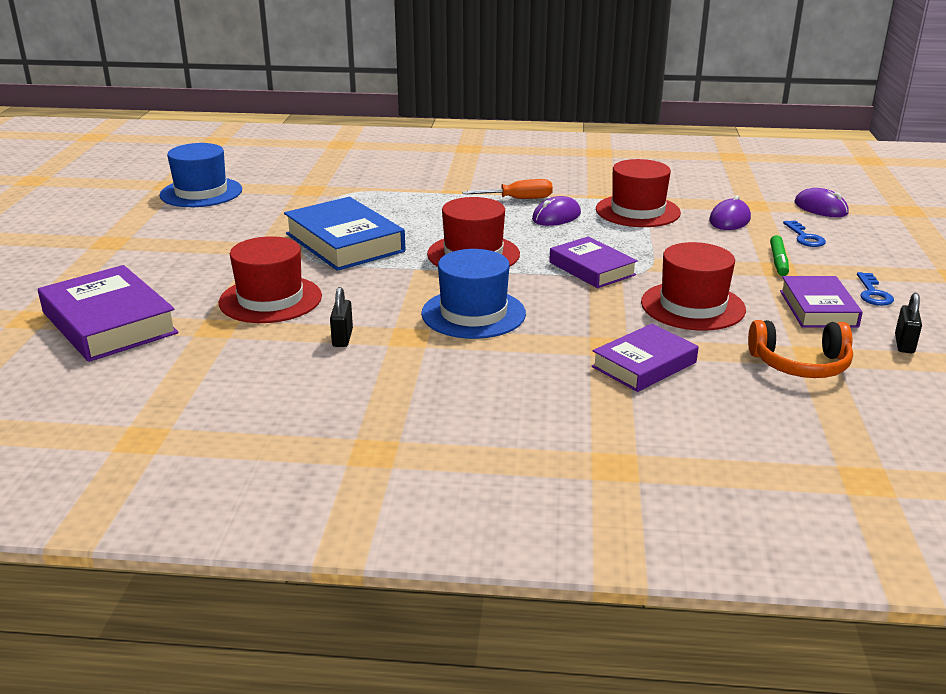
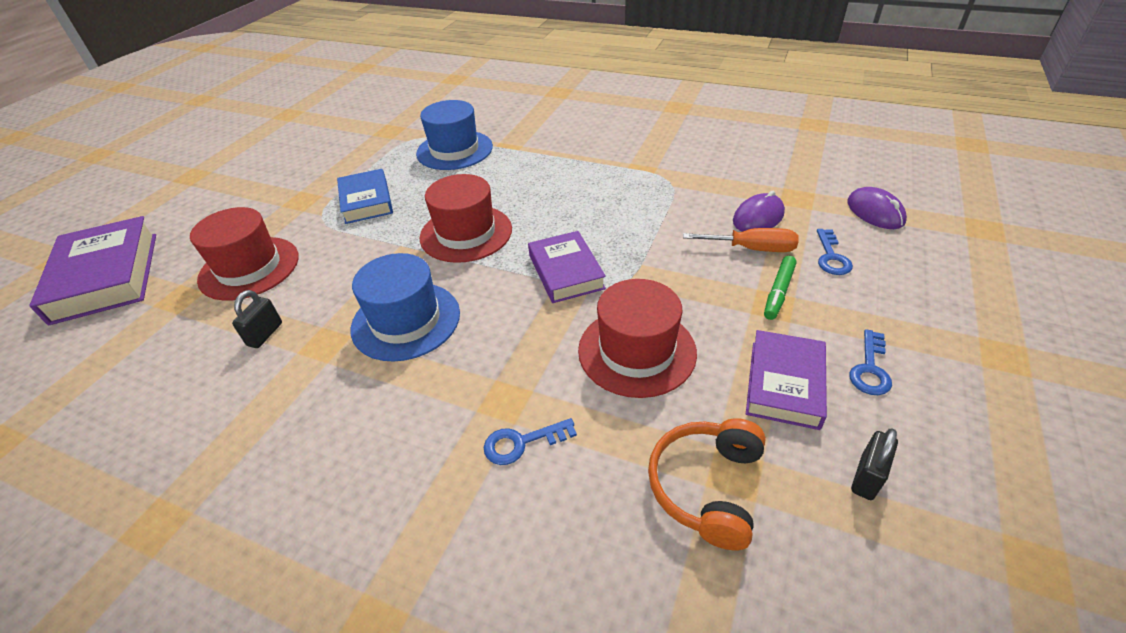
camera: 20 degrees right, 15 degrees up
blue hat [160,143,242,207] -> blue hat moved to [416,100,493,170]
blue book [284,197,405,271] -> blue book [337,169,393,224], size x0.64
orange screwdriver [462,179,553,199] -> orange screwdriver moved to [683,228,799,252]
purple mouse [532,196,581,226] -> none
purple book [592,324,699,392] -> blue key [484,418,577,465]
red hat [596,159,681,227] -> none
orange headphones [748,320,853,378] -> orange headphones turned 90 degrees clockwise [648,418,766,550]

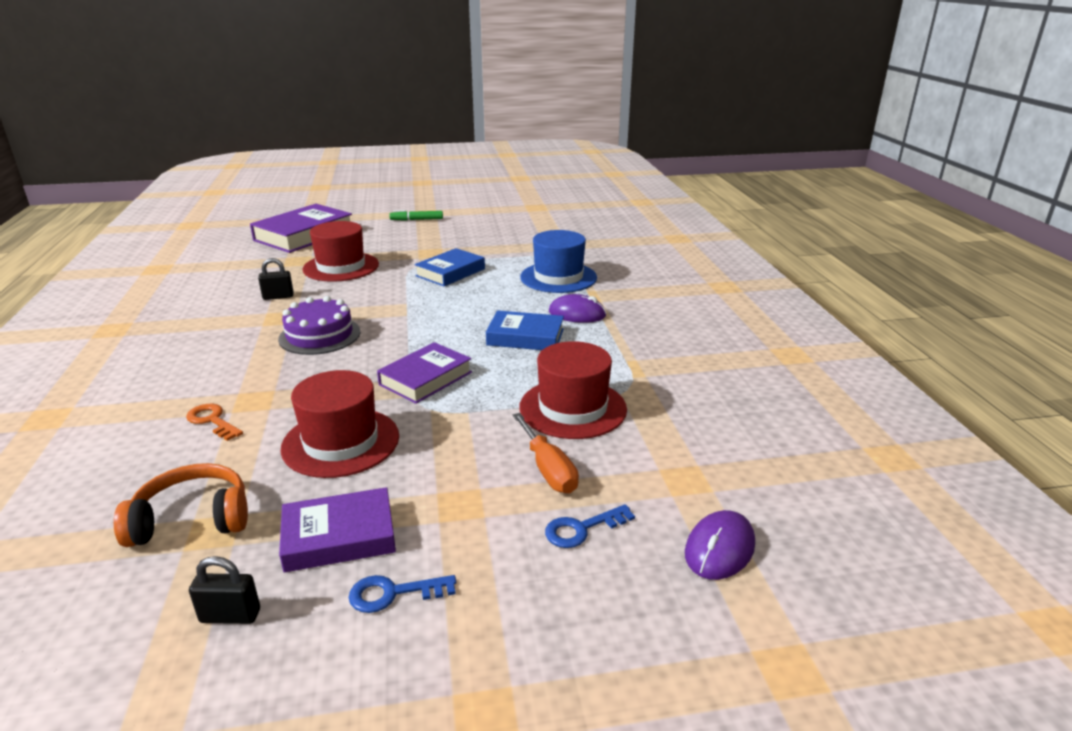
camera: 55 degrees right, 15 degrees down
blue hat [351,253,460,362] -> purple cake [278,296,360,355]
red hat [420,174,512,263] -> red hat moved to [519,341,627,439]
blue key [484,418,577,465] -> orange key [186,404,243,441]
purple mouse [733,191,785,232] -> purple mouse moved to [549,294,606,323]
green marker [764,256,797,320] -> green marker moved to [390,210,443,221]
none -> blue book [486,310,564,350]

